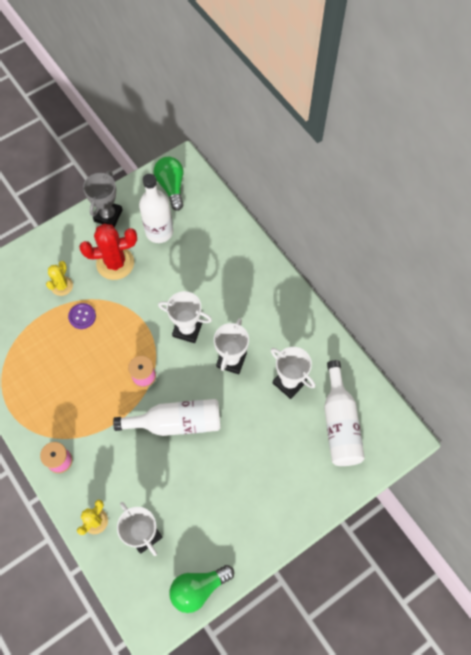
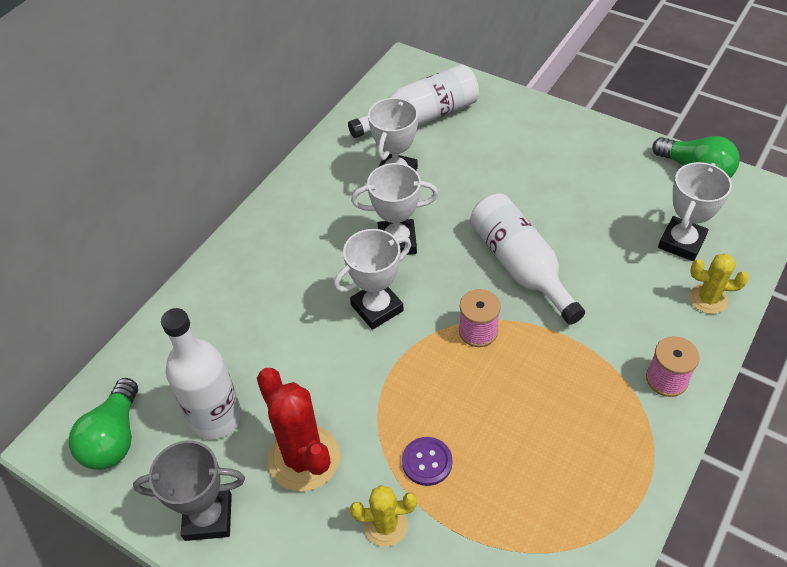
camera: 110 degrees left, 15 degrees down
green light bulb [153,157,183,211] -> green light bulb turned 45 degrees counterclockwise [69,378,138,470]
white trophy [158,291,212,343] -> white trophy turned 60 degrees clockwise [334,229,411,330]

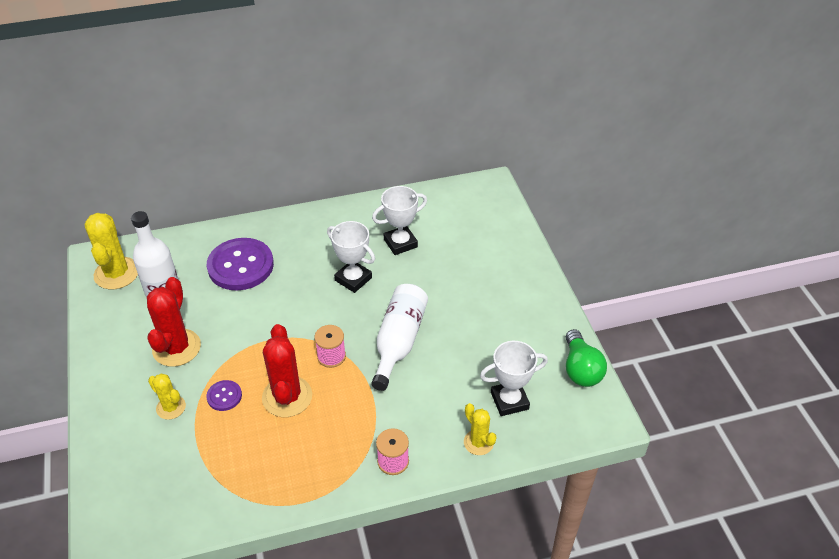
camera: 40 degrees right, 5 degrees down
green light bulb [69,378,138,470] -> yellow cactus [84,213,138,289]
grey trophy [133,440,245,541] -> none
white trophy [334,229,411,330] -> none
white bottle [348,64,479,138] -> none
none -> purple button [207,238,274,290]
none -> red cactus [262,324,312,417]

